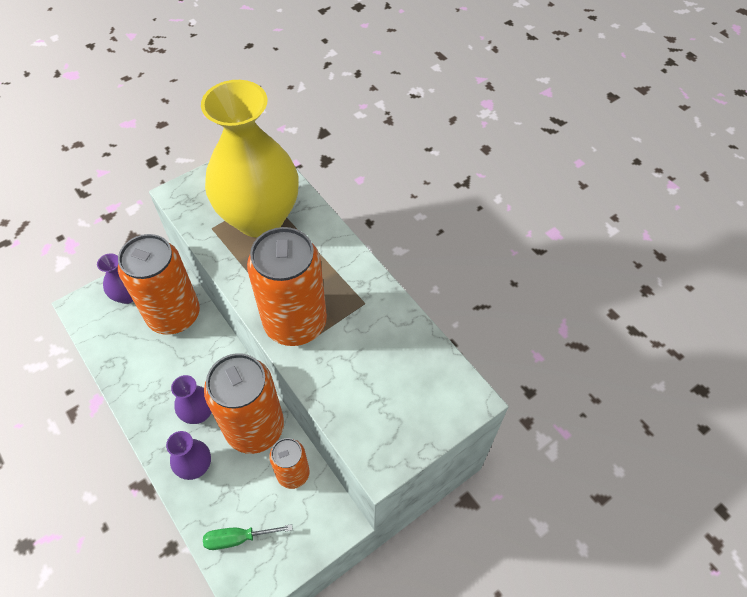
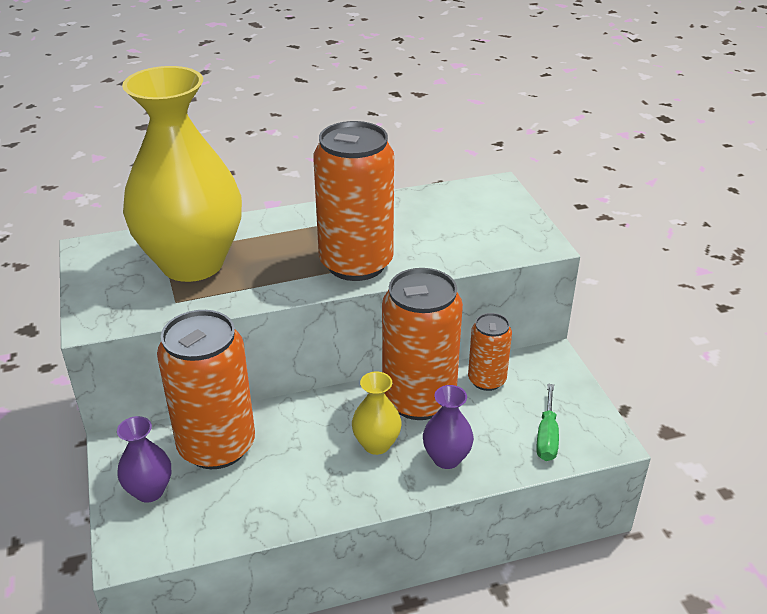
camera: 70 degrees left, 20 degrees down
purple vase [171,375,212,424] -> yellow vase [352,372,402,455]

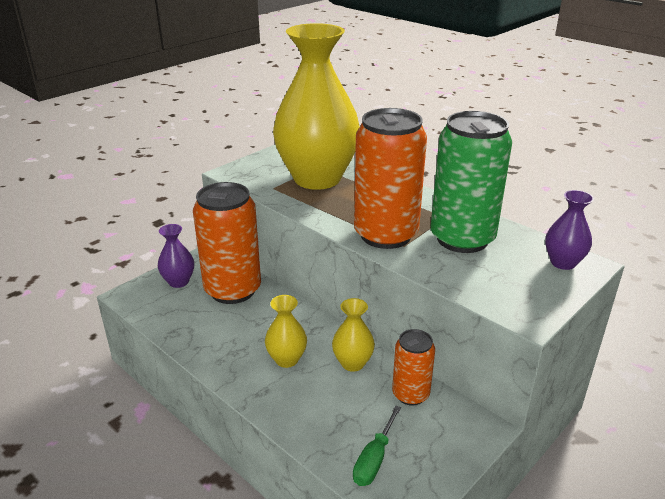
camera: 60 degrees right, 5 degrees down
orange can [382,268,463,420] -> yellow vase [332,298,375,372]
purple vase [423,385,474,469] -> purple vase moved to [545,190,594,270]
green screwdriver [536,384,559,461] -> green screwdriver turned 45 degrees counterclockwise [353,405,401,486]
none -> green can [431,111,512,253]

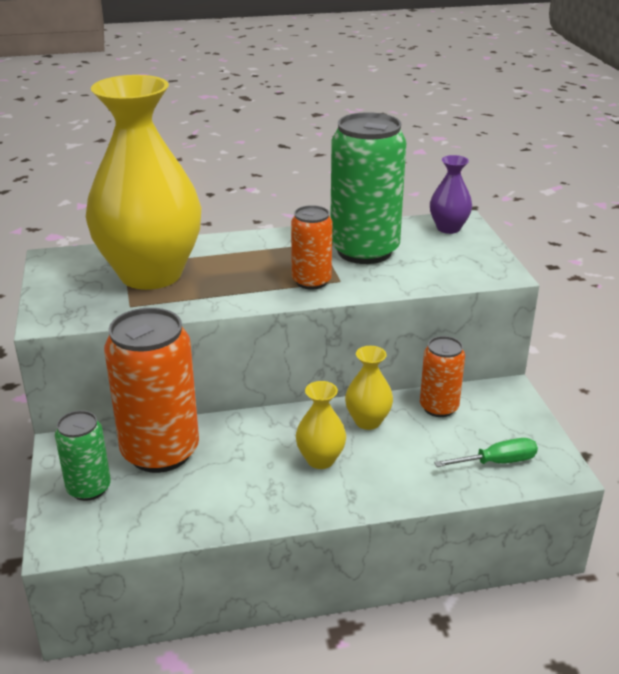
camera: 55 degrees left, 0 degrees up
purple vase [158,224,194,288] -> green can [55,410,111,501]
green screwdriver [353,405,401,486] -> green screwdriver turned 75 degrees counterclockwise [434,438,538,467]
orange can [354,108,427,249] -> orange can [291,205,332,290], size x0.54

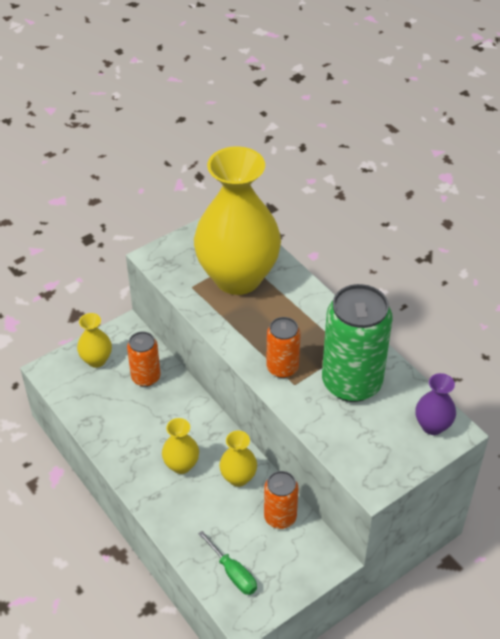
camera: 65 degrees right, 15 degrees up
green can [55,410,111,501] -> yellow vase [77,313,112,368]
orange can [104,308,199,473] -> orange can [127,332,161,387], size x0.54

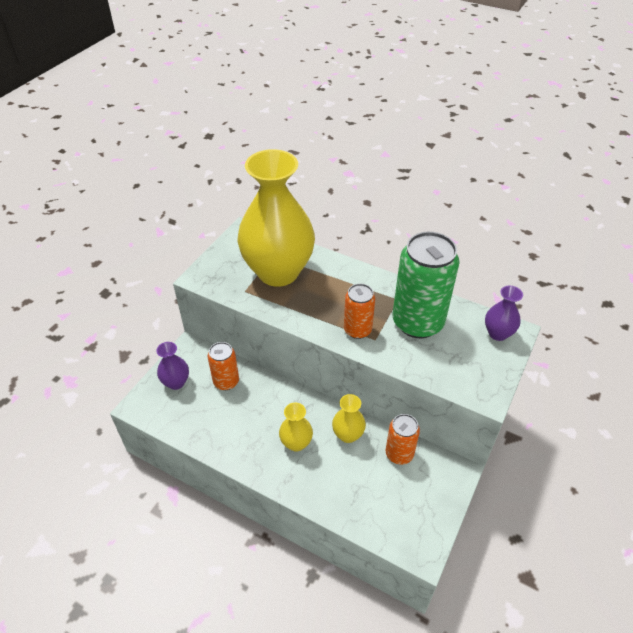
camera: 25 degrees left, 0 degrees up
yellow vase [77,313,112,368] -> purple vase [156,342,189,390]
green screwdriver [198,531,257,595] -> none

